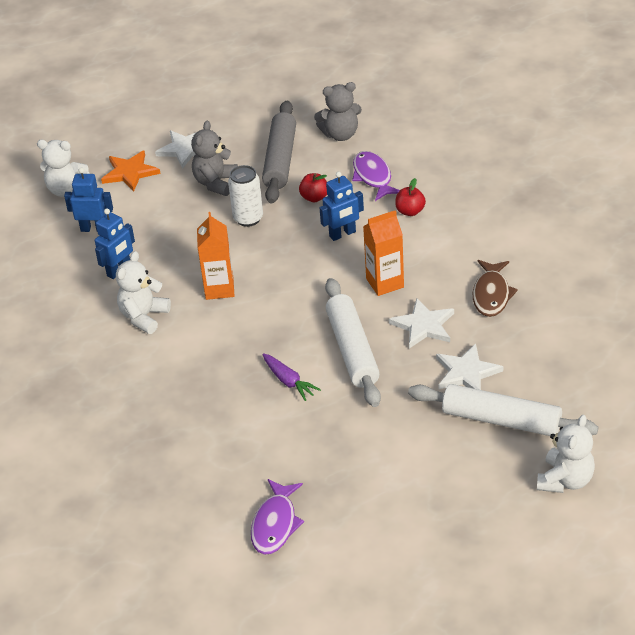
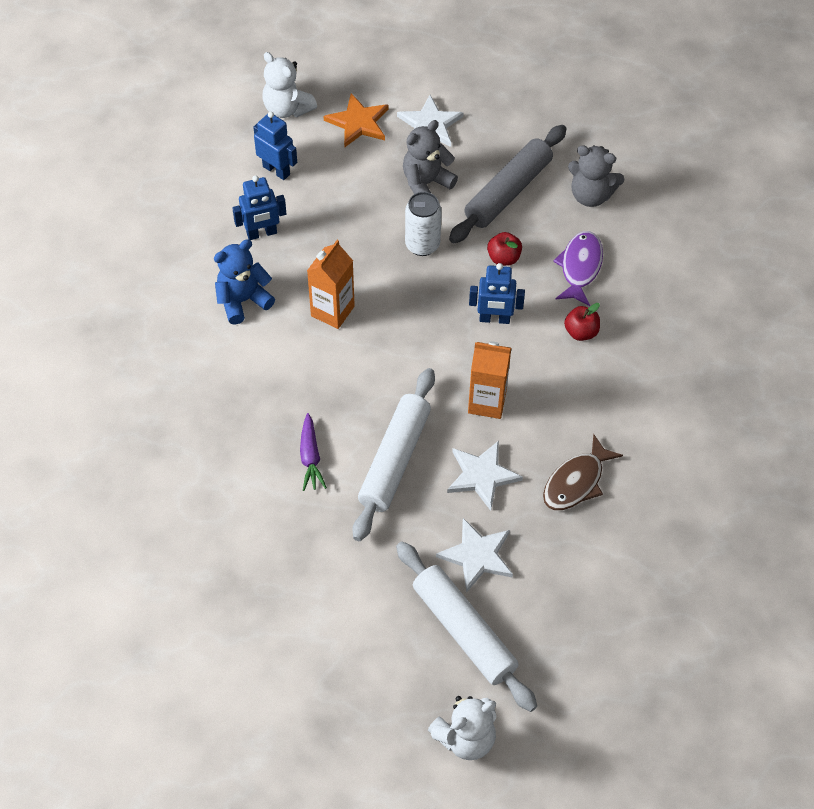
camera: 30 degrees right, 15 degrees up
white teddy bear [116,251,171,334] -> blue teddy bear [214,239,275,325]
purple fish [251,479,304,554] -> none

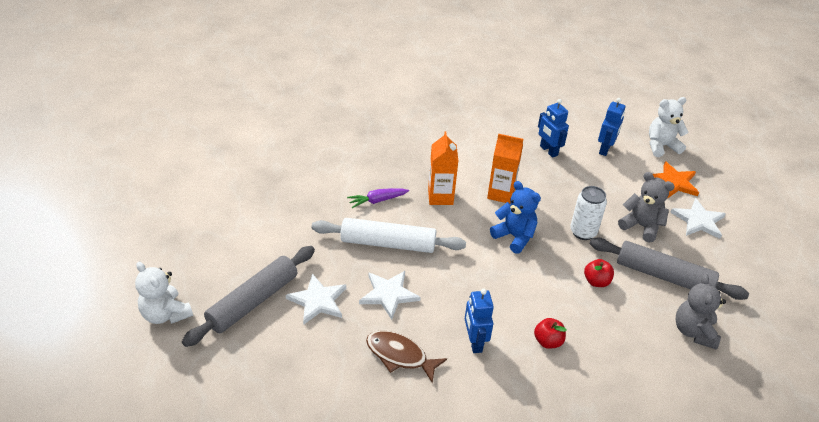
camera: 75 degrees right, 15 degrees down
blue teddy bear [214,239,275,325] -> blue teddy bear moved to [490,181,541,254]
white teddy bear [262,52,317,118] -> white teddy bear turned 45 degrees clockwise [649,97,689,157]
white rolling pin [396,541,537,712] -> grey rolling pin [182,246,315,347]
orange carton [468,341,511,419] -> orange carton moved to [428,131,458,205]
blue robot [469,263,525,324] -> blue robot moved to [465,288,494,353]
purple fish [553,231,603,306] -> none

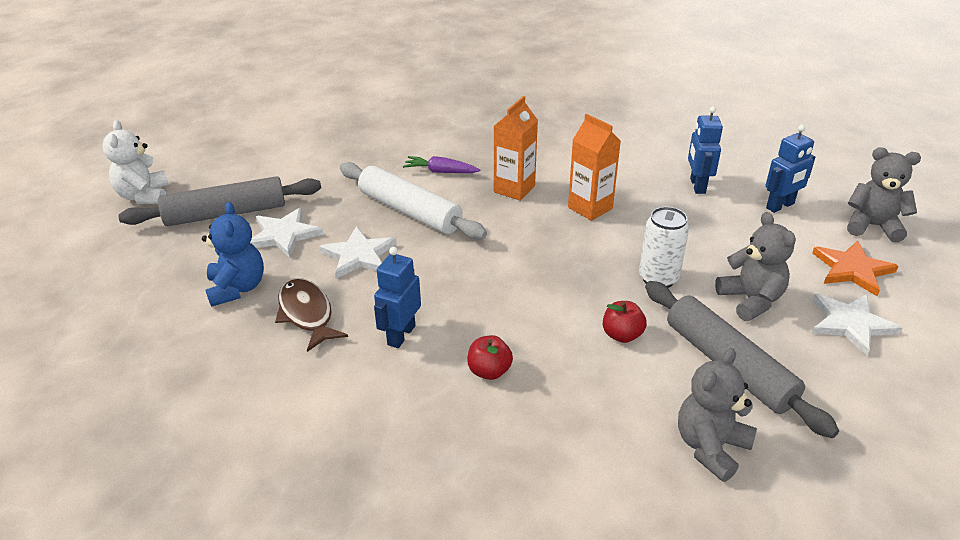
camera: 35 degrees right, 5 degrees down
blue teddy bear [490,181,541,254] -> blue teddy bear moved to [202,202,264,307]
white teddy bear [649,97,689,157] -> grey teddy bear [847,147,921,242]

